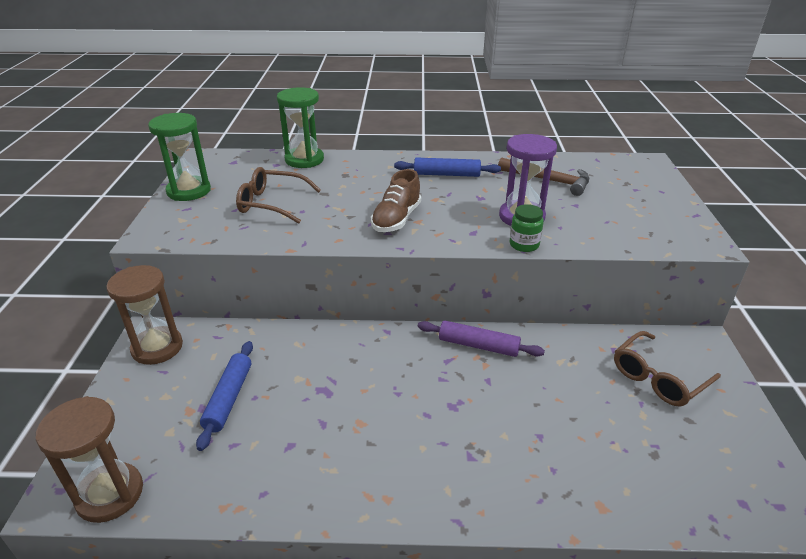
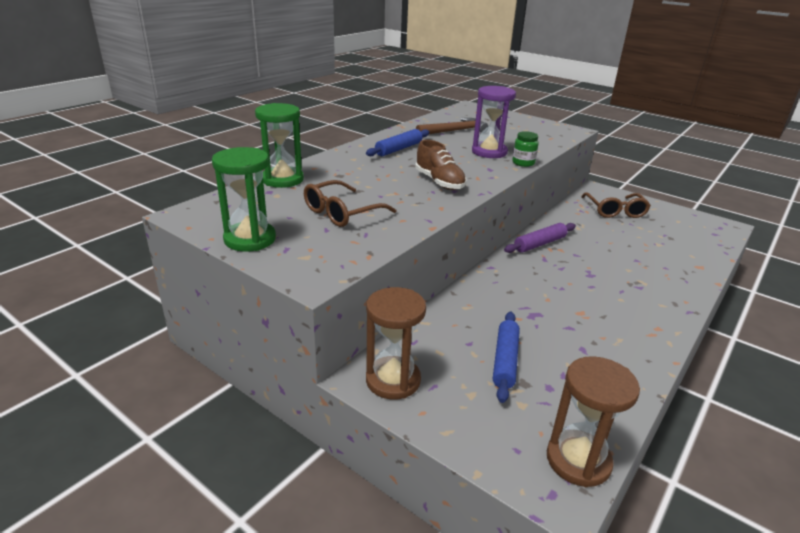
camera: 55 degrees left, 5 degrees down
blue rolling pin [196,341,253,451] -> blue rolling pin turned 60 degrees clockwise [493,312,520,403]

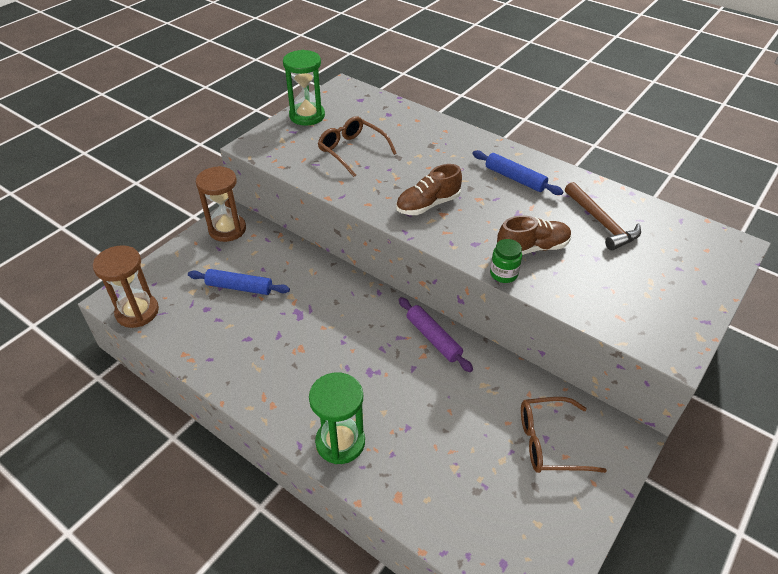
camera: 90 degrees right, 15 degrees up
green hourglass [255,103,304,188] -> green hourglass moved to [309,372,365,464]
purple hourglass [472,86,516,158] -> brown shoe [497,215,571,255]

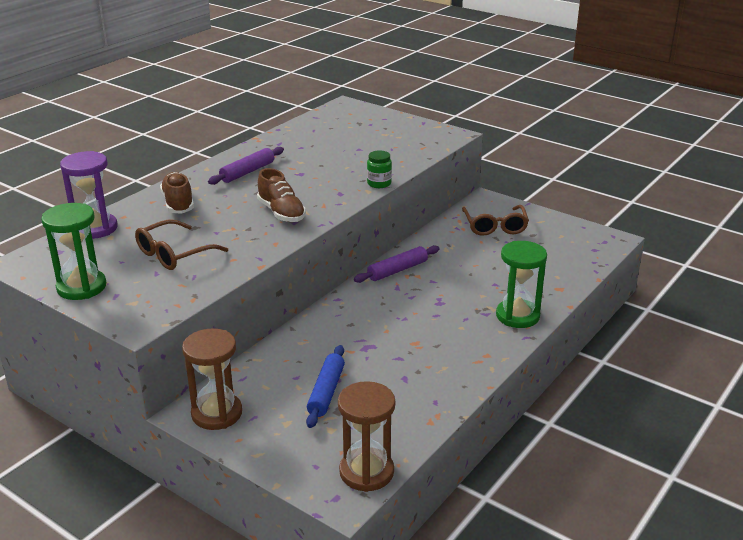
camera: 90 degrees left, 15 degrees down
blue rolling pin [472,150,563,195] -> purple rolling pin [208,147,284,185]
brown shoe [497,215,571,255] -> brown shoe moved to [160,172,194,214]
brown hammer [565,182,641,251] -> none
none -> purple hourglass [60,151,118,239]

